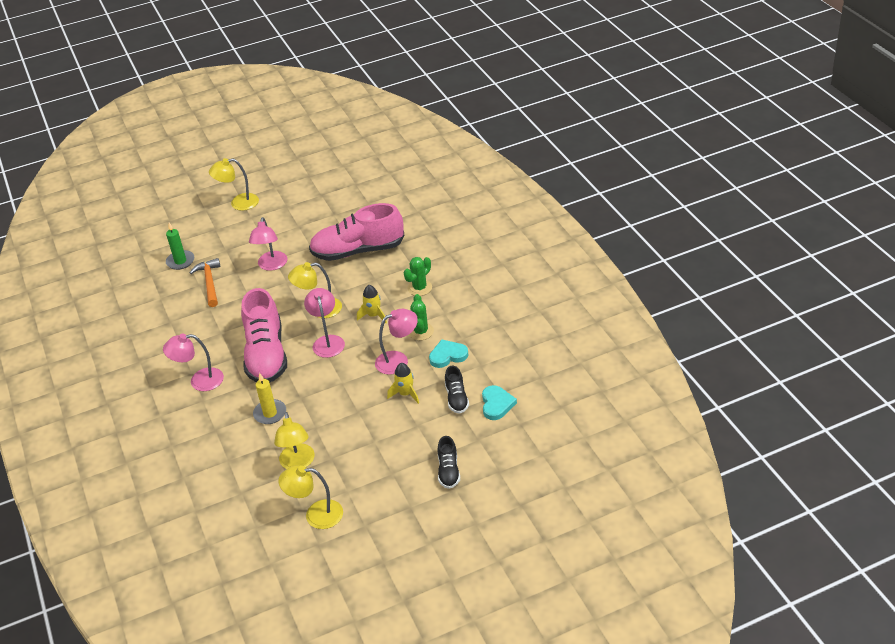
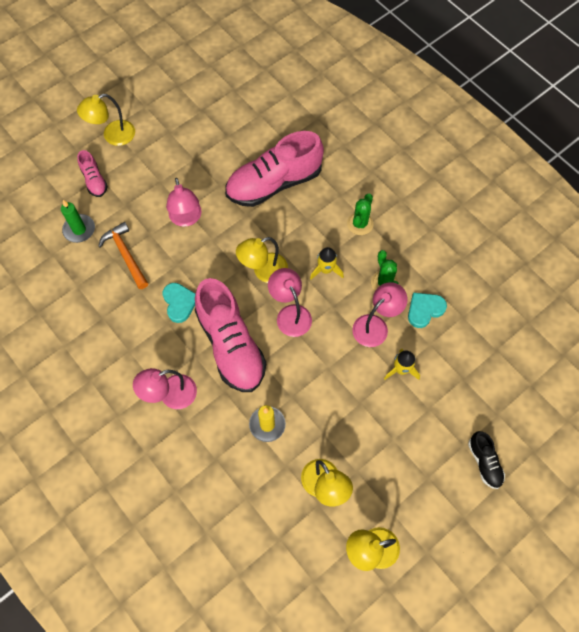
camera: 20 degrees left, 25 degrees up
black shoe [445,366,469,414] -> none
turquoise heart [482,385,517,420] -> turquoise heart moved to [163,283,196,323]
none -> pink shoe [77,150,108,197]

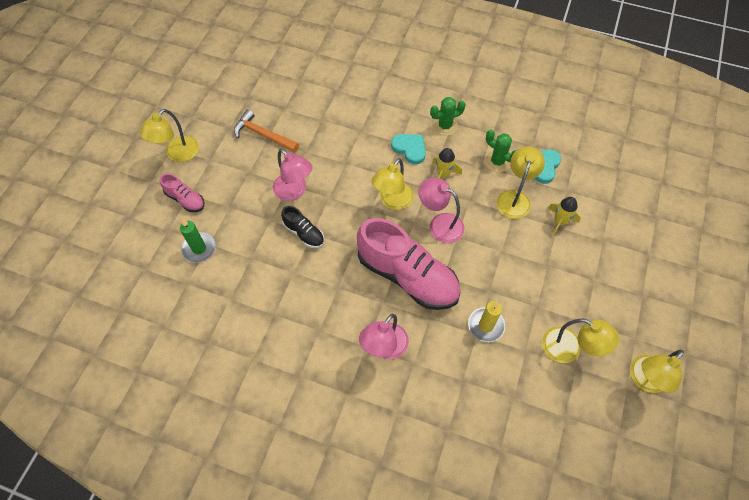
camera: 30 degrees left, 5 degrees down
orange hammer [98,222,148,289] -> orange hammer moved to [234,109,299,153]
turquoise heart [163,283,196,323] -> turquoise heart moved to [391,134,426,165]
pink shoe [225,131,324,207] -> none
green cactus [347,194,374,235] -> green cactus turned 75 degrees clockwise [430,97,466,136]
pink lamp [352,282,408,347] -> yellow lamp [497,146,545,219]
black shoe [468,431,505,489] -> black shoe moved to [281,206,324,248]

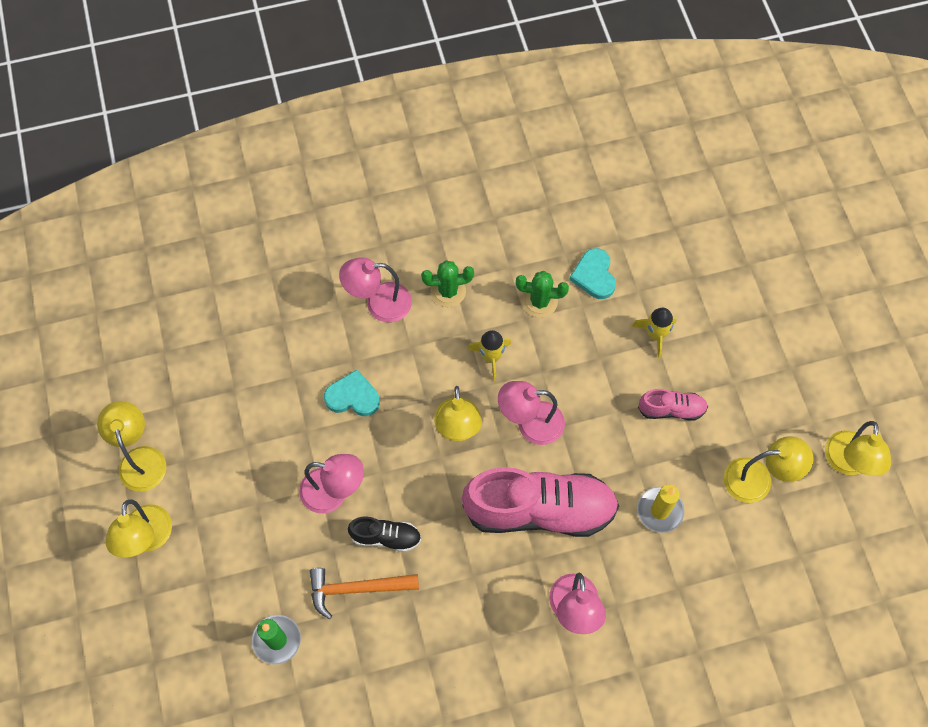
camera: 35 degrees left, 5 degrees up
pink shoe [160,174,204,212] -> pink shoe moved to [638,389,708,420]
orange hammer [234,109,299,153] -> orange hammer moved to [310,568,419,619]
turquoise heart [391,134,426,165] -> turquoise heart moved to [324,370,380,416]
green cactus [430,97,466,136] -> green cactus turned 45 degrees clockwise [421,260,474,307]
yellow lamp [497,146,545,219] -> yellow lamp moved to [97,401,166,492]
none -> pink lamp [339,257,412,322]

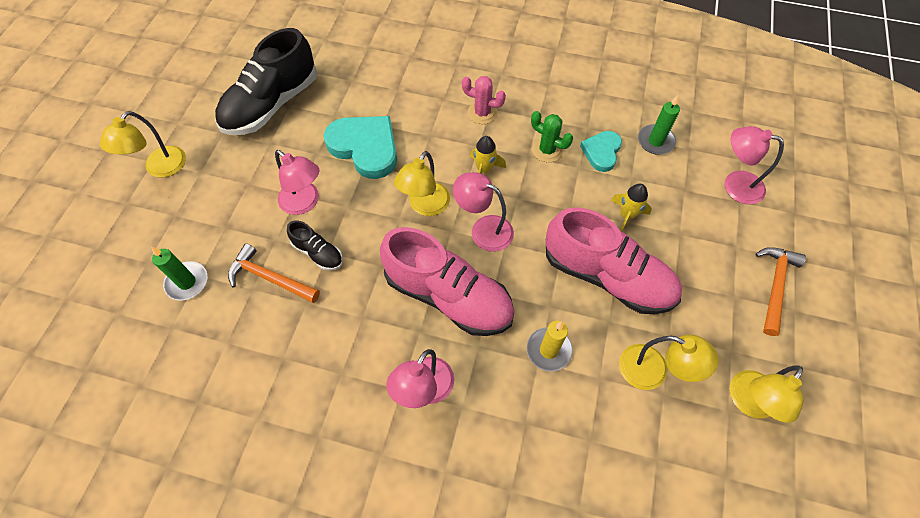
camera: 30 degrees right, 5 degrees down
yellow lamp [97,401,166,492] -> none
turquoise heart [324,370,380,416] -> turquoise heart [324,116,397,179], size x1.73
pink lamp [339,257,412,322] -> pink lamp moved to [725,126,784,204]
green cactus [421,260,474,307] -> pink cactus [462,76,506,124]
pink shoe [638,389,708,420] -> pink shoe [545,207,682,314], size x2.15
none -> black shoe [215,28,317,135]
none -> green candle [638,95,680,155]
none -> orange hammer [755,247,806,336]

